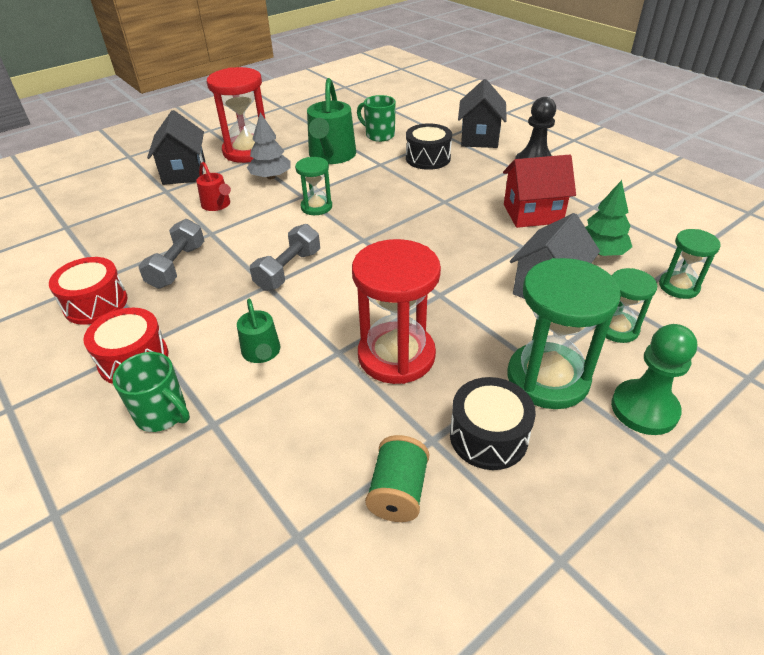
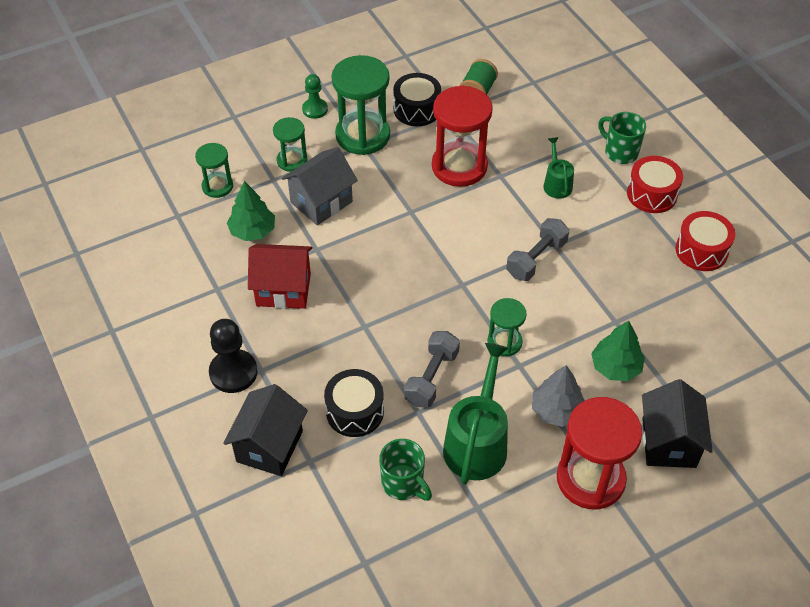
camera: 170 degrees left, 10 degrees up
grey dumbbell [139,219,204,289] -> grey dumbbell moved to [404,331,460,408]
red watering can [196,162,231,211] -> green tree [591,321,645,381]
green pawn [611,324,697,435] -> green pawn [302,74,328,119], size x0.64

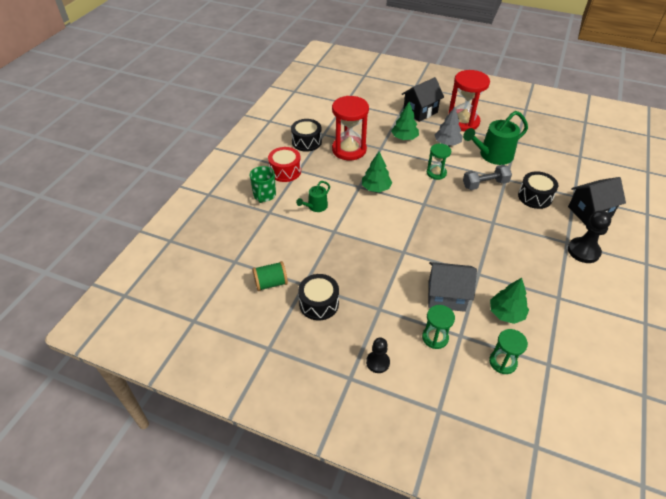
camera: 130 degrees left, 5 degrees down
red house [248,244,312,309] -> none
green pawn [302,74,328,119] -> black pawn [366,338,390,373]
green hourglass [332,55,390,155] -> none
green mug [379,439,432,501] -> none
red hourglass [432,86,493,187] -> red hourglass moved to [332,96,369,160]
grey dumbbell [506,218,569,281] -> green tree [362,151,392,192]
red drum [675,211,735,271] -> black drum [291,119,322,152]

